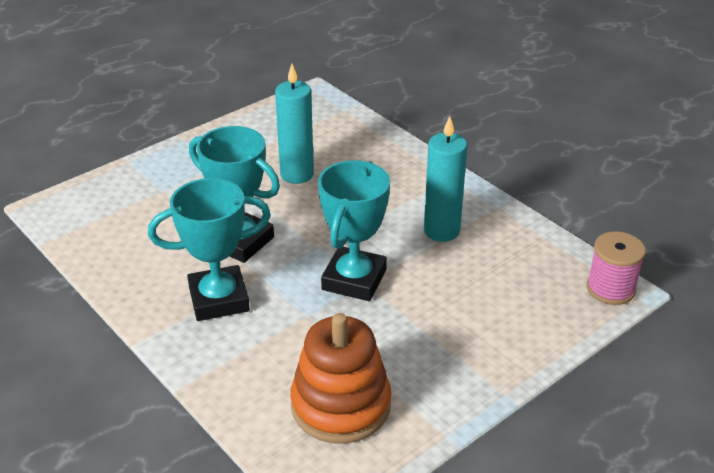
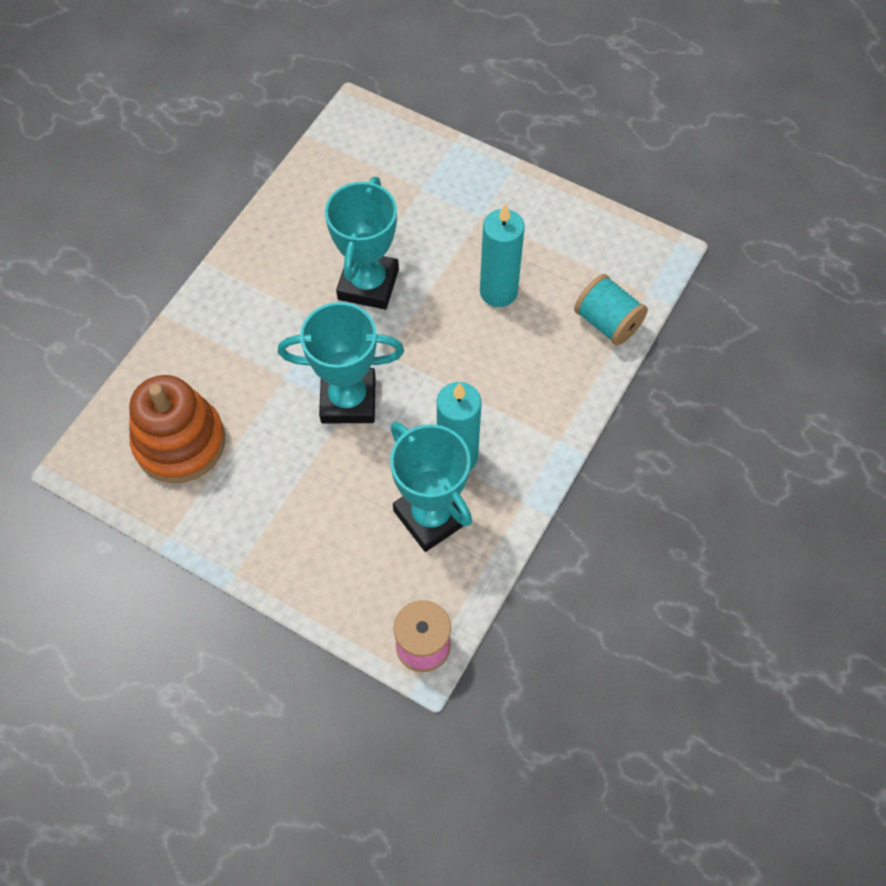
camera: 70 degrees right, 25 degrees up
turquoise trophy [148,178,271,321] -> turquoise trophy moved to [390,422,472,552]
none -> turquoise spool [574,274,648,346]

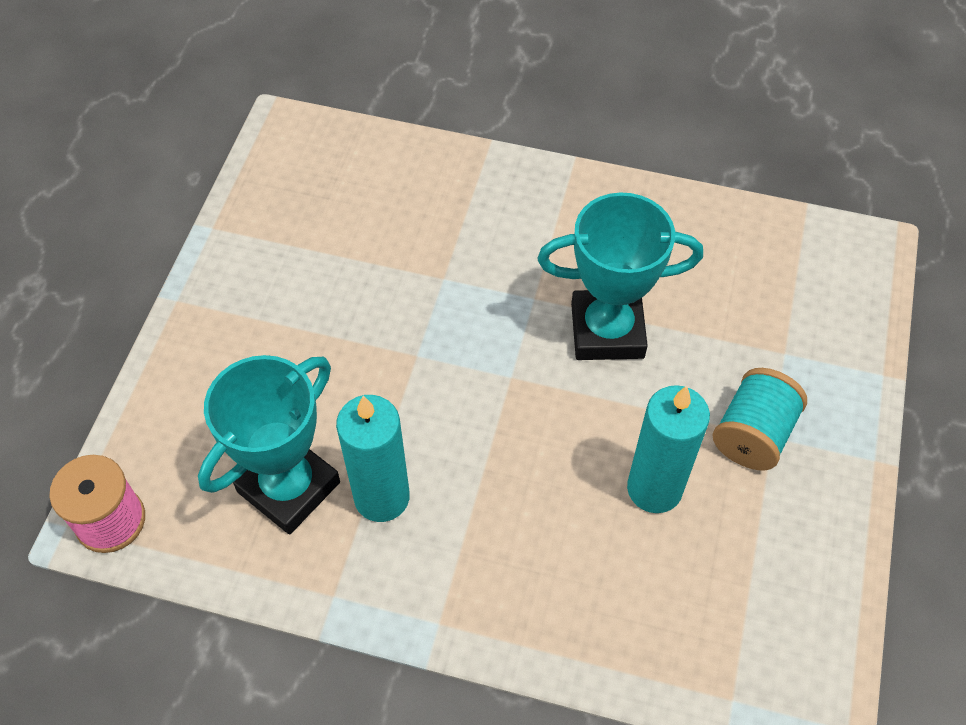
camera: 75 degrees right, 5 degrees down
orange stacking toy [129,375,225,483] -> none
turquoise trophy [278,302,404,424] -> none
turquoise spool [574,274,648,346] -> turquoise spool moved to [713,368,807,470]

